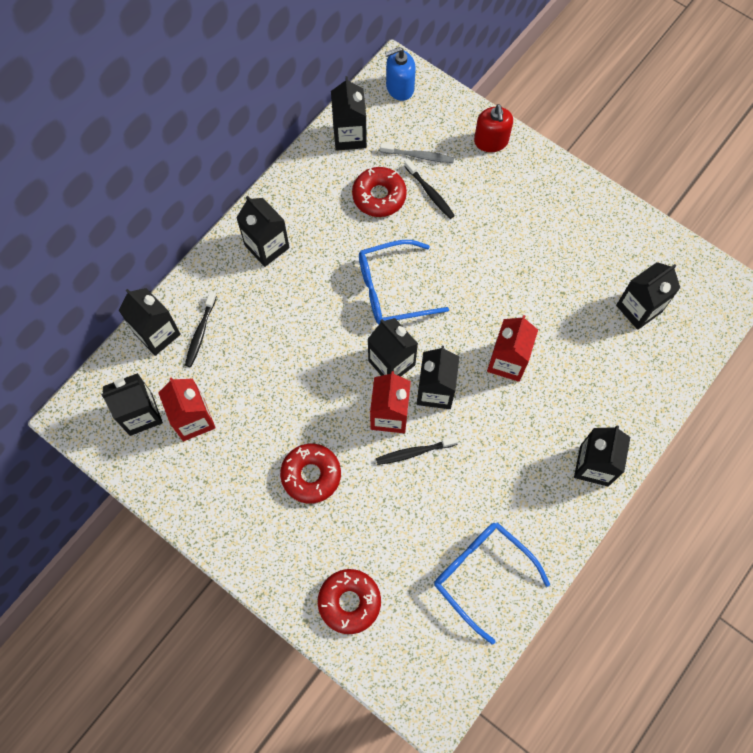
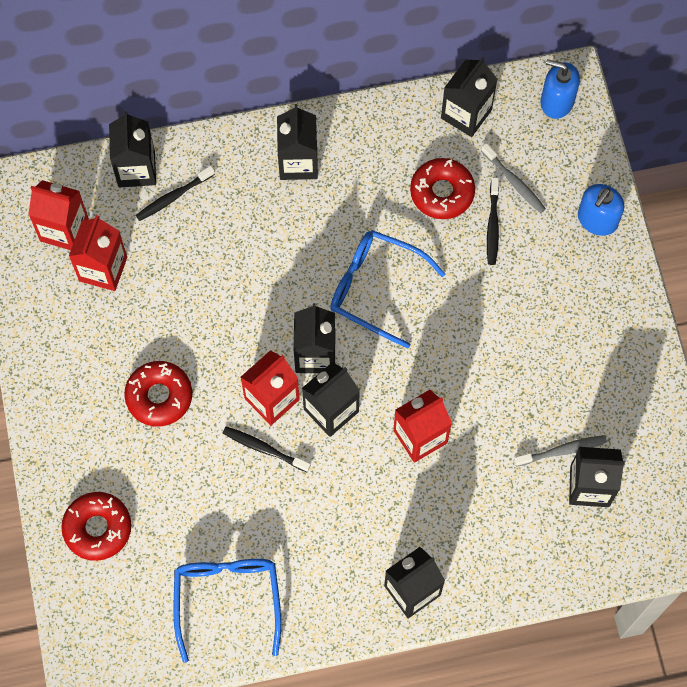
camera: 40 degrees right, 0 degrees up
black carton [101,373,163,436] -> red carton [28,180,89,250]
red soap dispenser [474,104,513,152] -> blue soap dispenser [578,184,624,236]
none -> grey toothbrush [514,435,607,467]

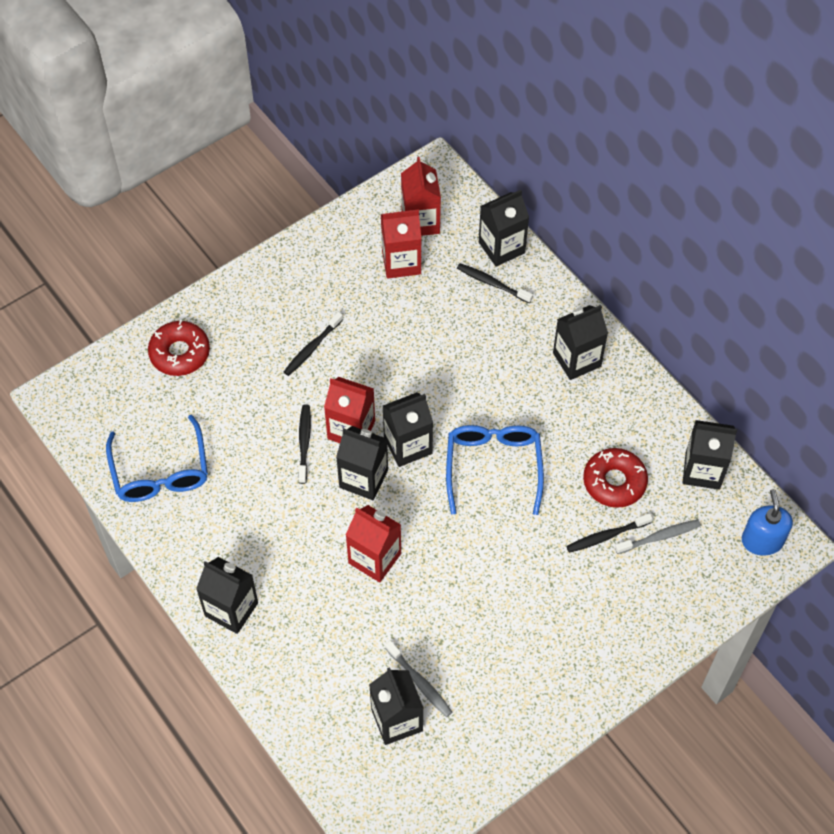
camera: 65 degrees right, 10 degrees down
red donut [124,361,192,427] -> black toothbrush [284,312,343,376]
blue glasses [173,559,281,663] -> blue glasses turned 105 degrees clockwise [106,414,208,502]
grey toothbrush [481,143,546,213] -> grey toothbrush turned 135 degrees counterclockwise [615,520,701,554]
blue soap dispenser [578,184,624,236] -> none

